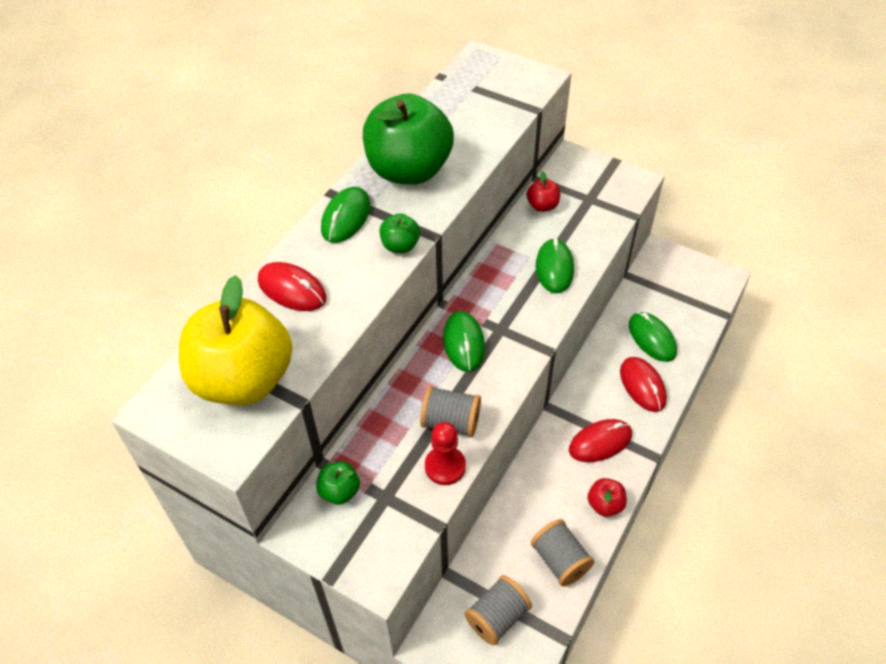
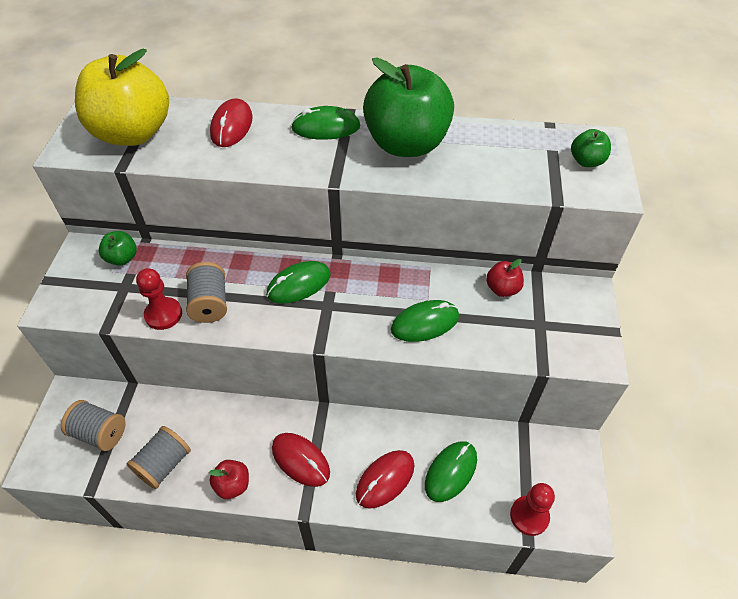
camera: 65 degrees right, 0 degrees up
green apple [379,213,420,253] -> green apple moved to [571,129,611,167]
none -> red pawn [510,483,555,536]

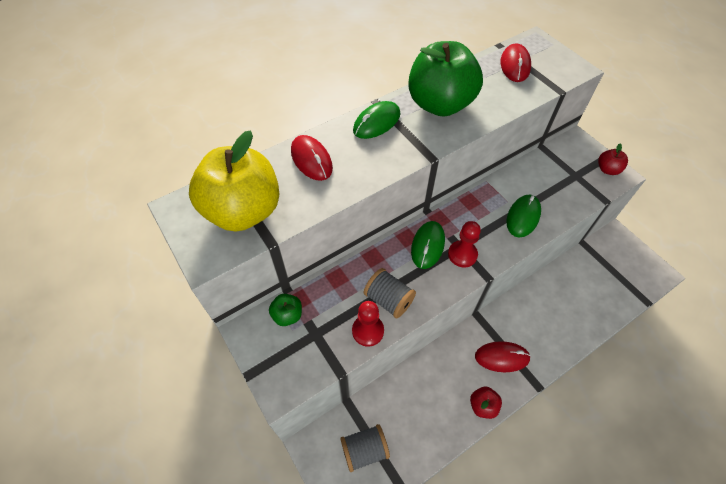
camera: 40 degrees left, 5 degrees up
grey spool [127,426,191,489] -> none
red mouse [356,450,414,509] -> red mouse moved to [501,43,531,82]
green mouse [425,441,477,502] -> none
red apple [486,259,524,297] -> red apple moved to [598,143,628,175]
red pawn [510,483,555,536] -> red pawn moved to [448,221,481,267]
green apple [571,129,611,167] -> none

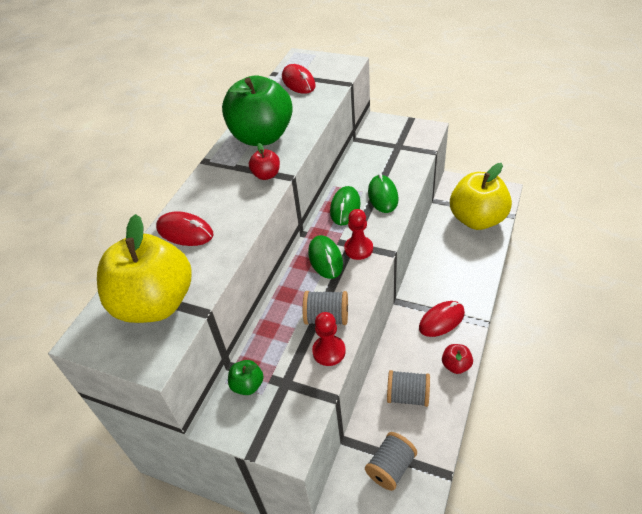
camera: 30 degrees left, 10 degrees down
green mouse [353,101,400,139] -> green mouse moved to [330,186,361,225]
red apple [598,143,628,175] -> red apple moved to [249,143,280,180]
none -> grey spool [387,370,430,407]
none -> yellow apple [450,163,512,230]

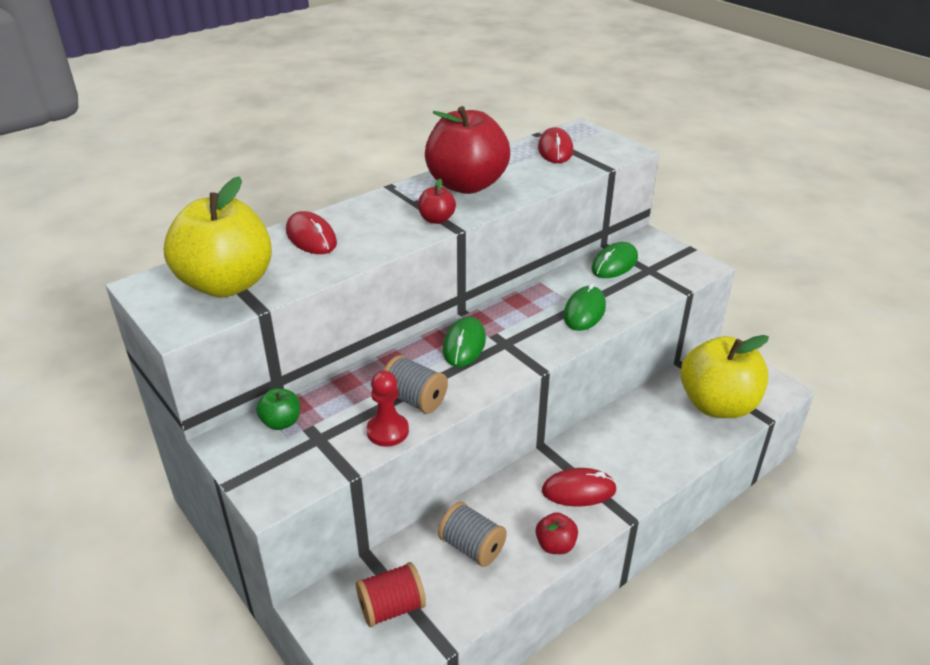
camera: 25 degrees right, 10 degrees down
green apple [222,76,293,146] -> red apple [425,106,510,194]
green mouse [330,186,361,225] -> green mouse moved to [592,242,638,278]
red pawn [344,209,373,260] -> none
grey spool [365,432,417,491] -> red spool [356,562,426,627]

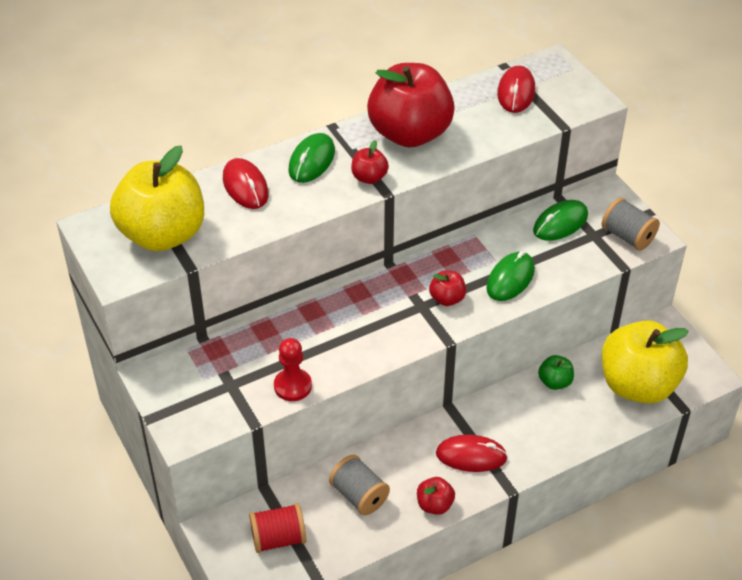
camera: 10 degrees right, 10 degrees up
green apple [256,388,300,430] -> green apple moved to [538,355,574,390]
grey spool [384,355,448,414] -> grey spool moved to [602,198,660,251]
green mouse [443,317,486,367] -> green mouse moved to [288,133,335,183]
none -> red apple [429,270,466,306]

